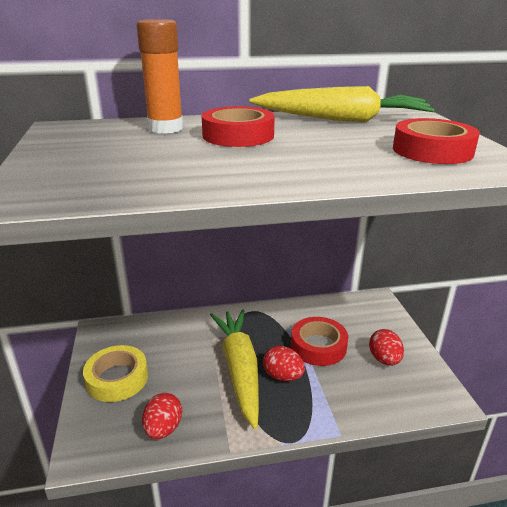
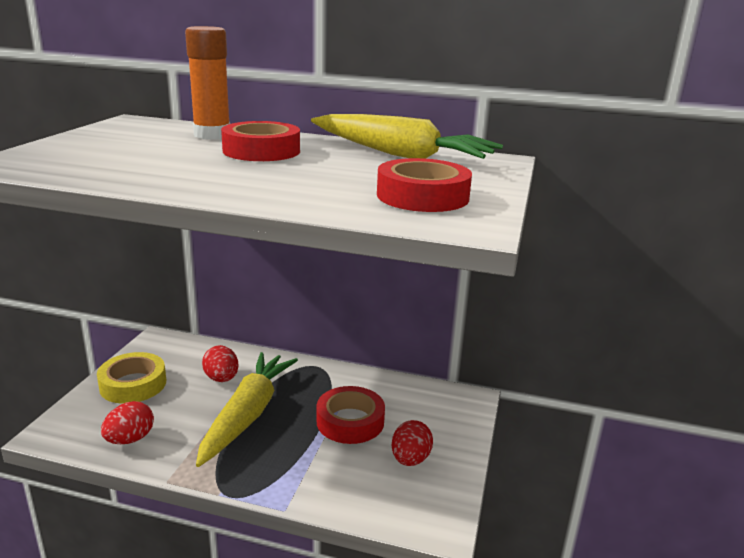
camera: 25 degrees right, 5 degrees down
red egg [263,346,305,381] -> red egg moved to [202,345,238,382]

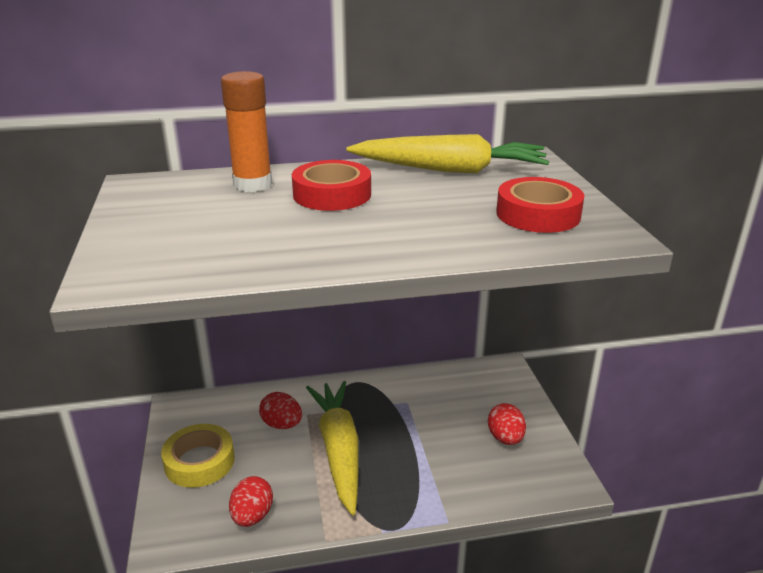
camera: 25 degrees left, 5 degrees up
red tape [317,386,385,444] -> none

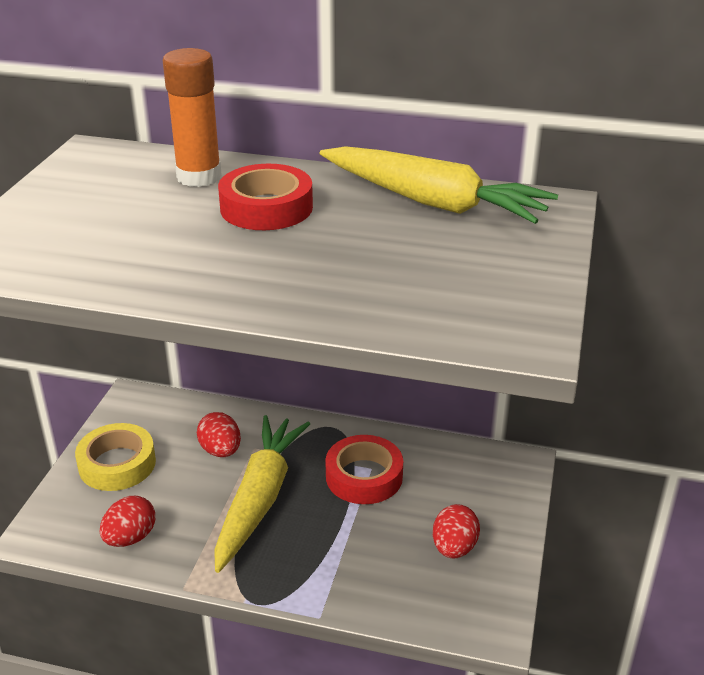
camera: 25 degrees right, 5 degrees up
red tape [496,177,584,233] -> red tape moved to [325,435,403,504]

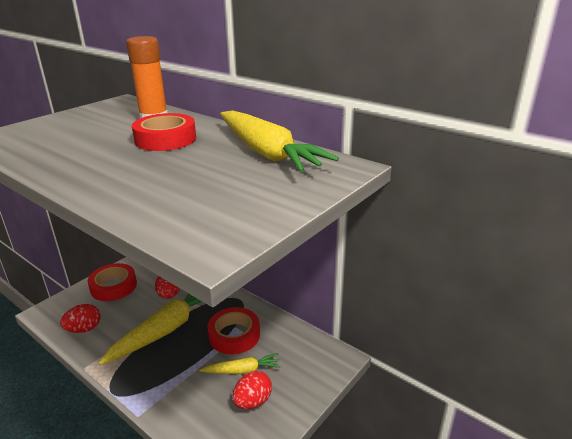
camera: 25 degrees right, 5 degrees down
yellow tape [75,423,156,491] -> red tape [88,263,137,301]
none -> yellow carrot [199,353,281,374]

